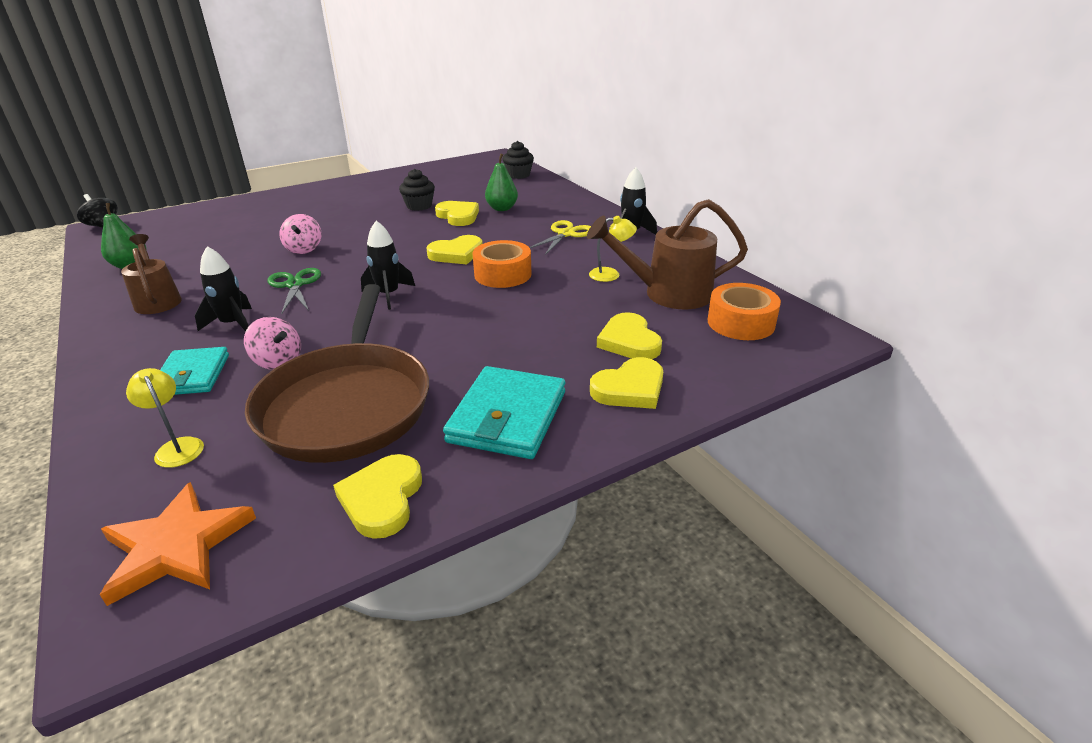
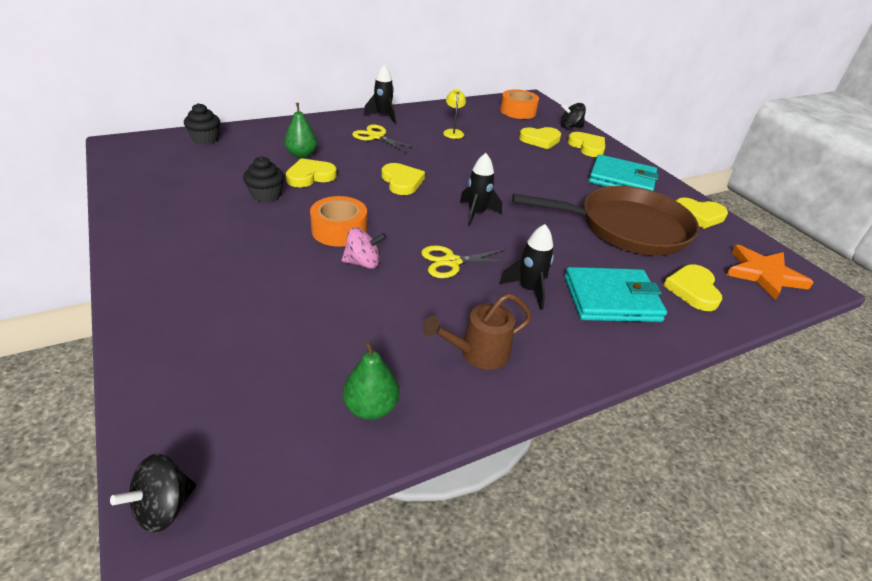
camera: 90 degrees left, 5 degrees up
yellow lamp [126,368,204,468] -> yellow heart [663,264,722,311]
turquoise wallet [160,347,229,395] -> turquoise wallet [565,267,667,322], size x1.50
pink spinning top [244,317,301,370] -> none
green scissors [267,268,321,314] -> yellow scissors [421,245,514,278]
orange tape [472,240,532,288] -> orange tape moved to [310,196,367,247]
brown watering can [587,199,748,309] -> none
none -> black spinning top [561,103,586,129]

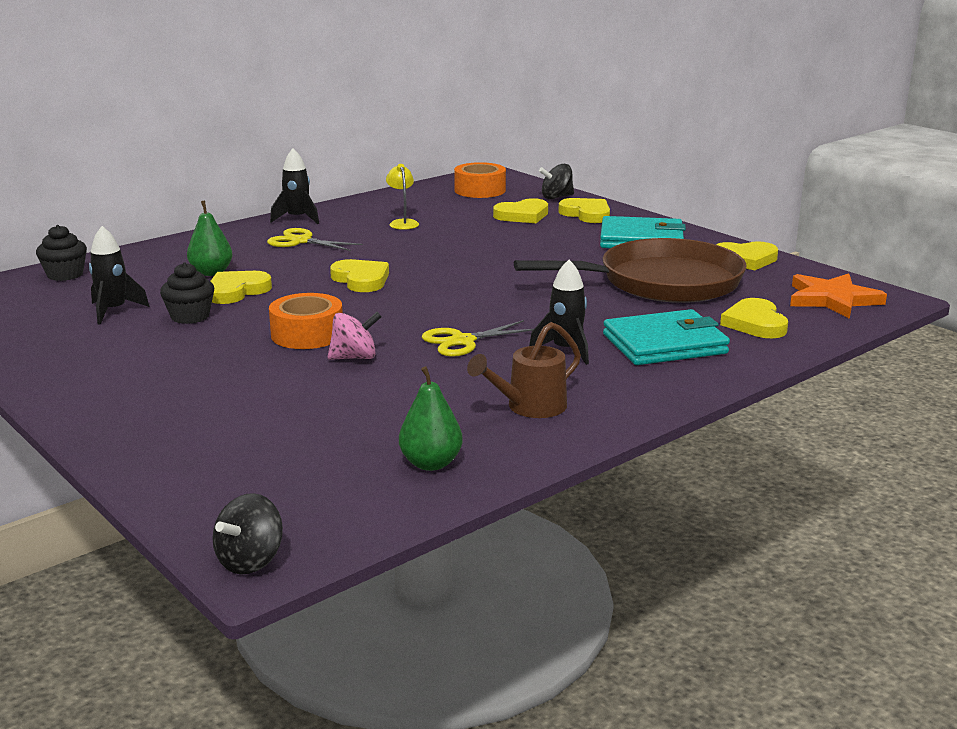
camera: 10 degrees left, 15 degrees down
black rocket [460,153,502,226] -> black rocket moved to [89,226,149,325]

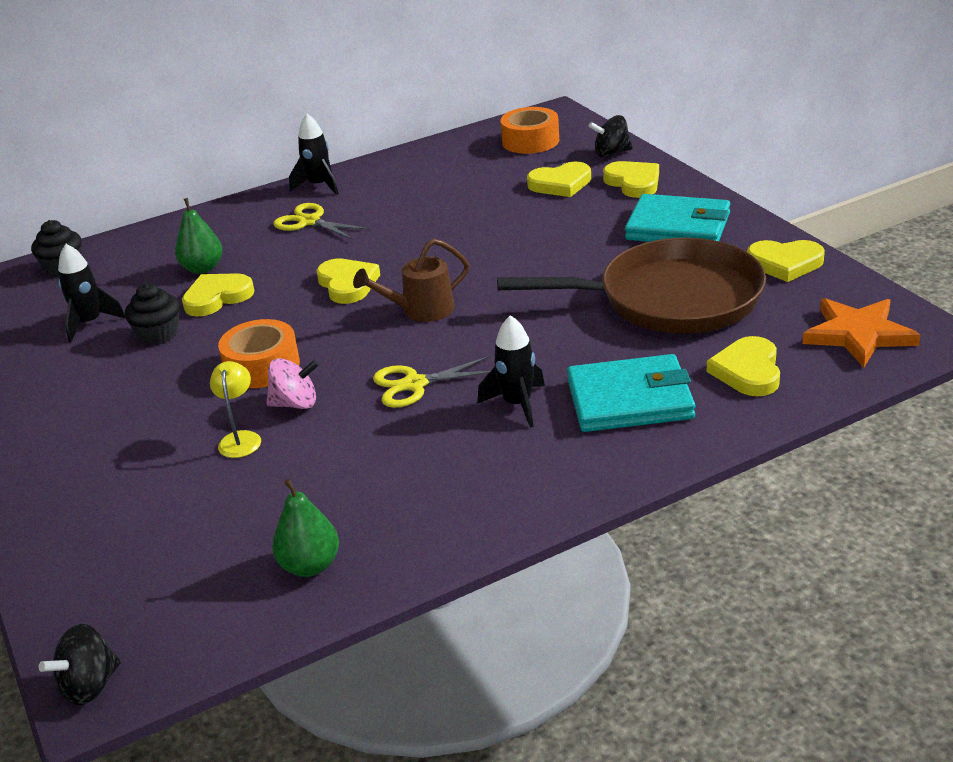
camera: 15 degrees right, 10 degrees up
yellow lamp [386,164,419,230] -> yellow lamp moved to [210,361,261,458]
brown watering can [467,322,581,418] -> brown watering can moved to [353,238,470,322]

